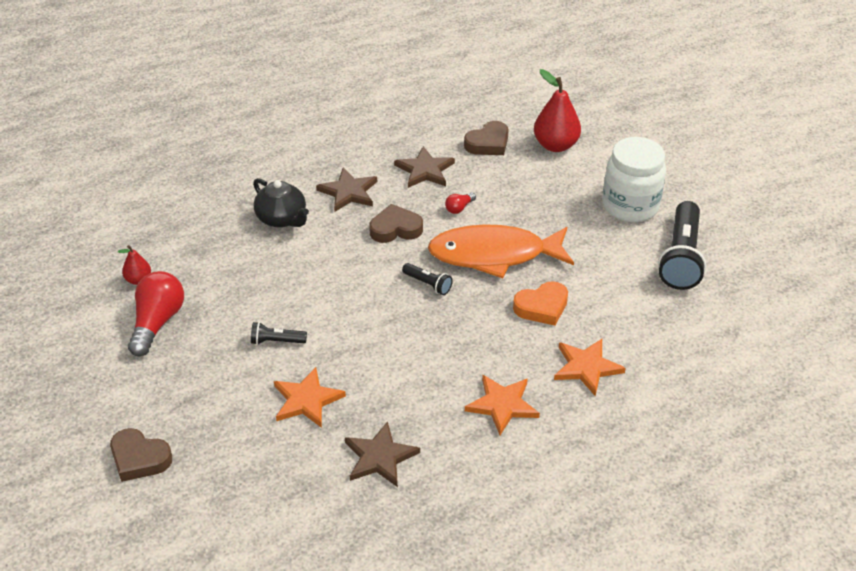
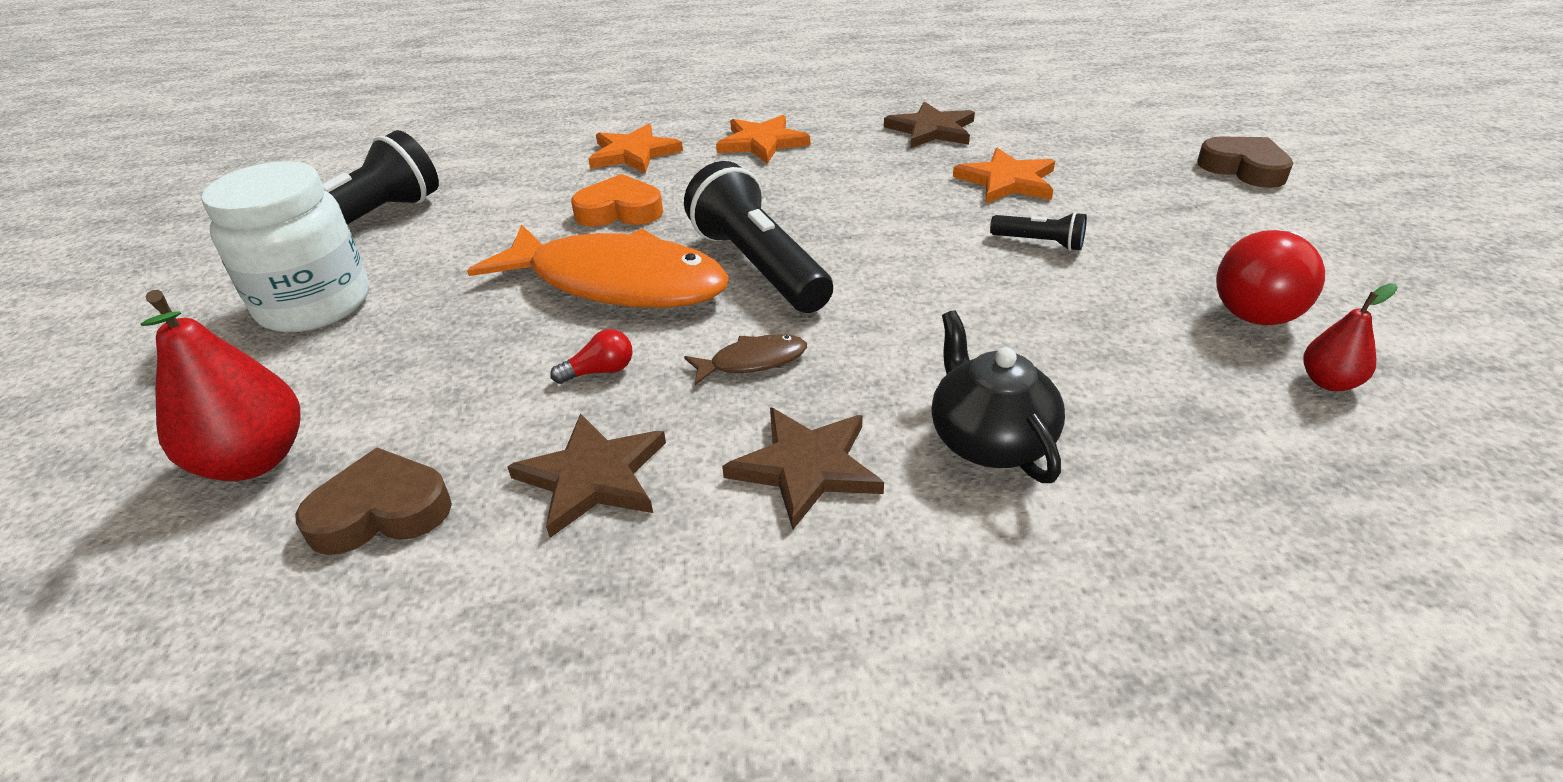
camera: 155 degrees left, 5 degrees down
brown heart [369,204,423,243] -> brown fish [684,334,807,385]
black flashlight [402,263,453,295] -> black flashlight [684,161,833,313], size x2.14

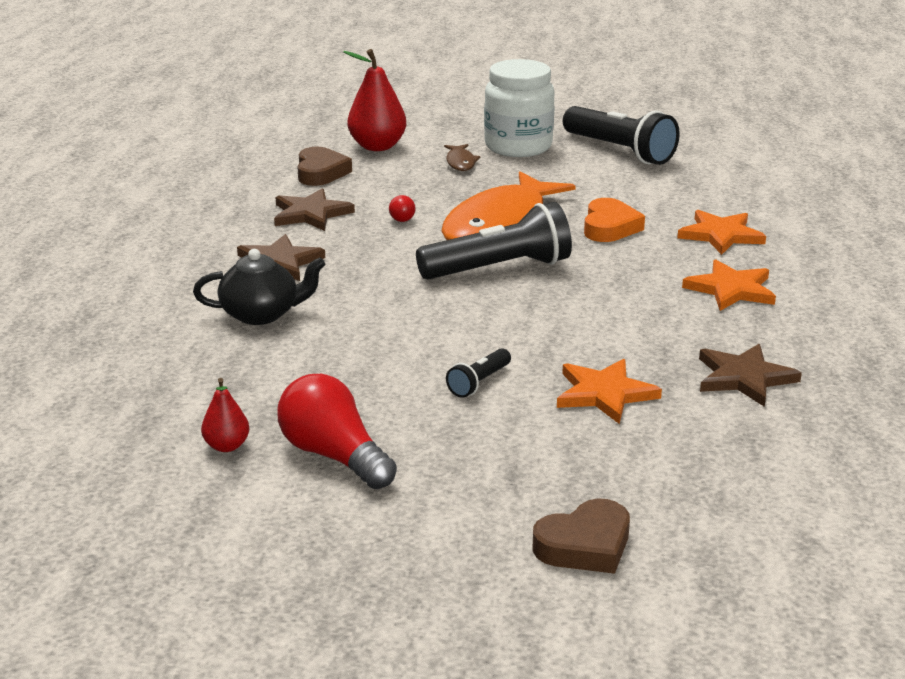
camera: 100 degrees right, 10 degrees down
brown fish [684,334,807,385] -> brown fish moved to [444,144,480,171]

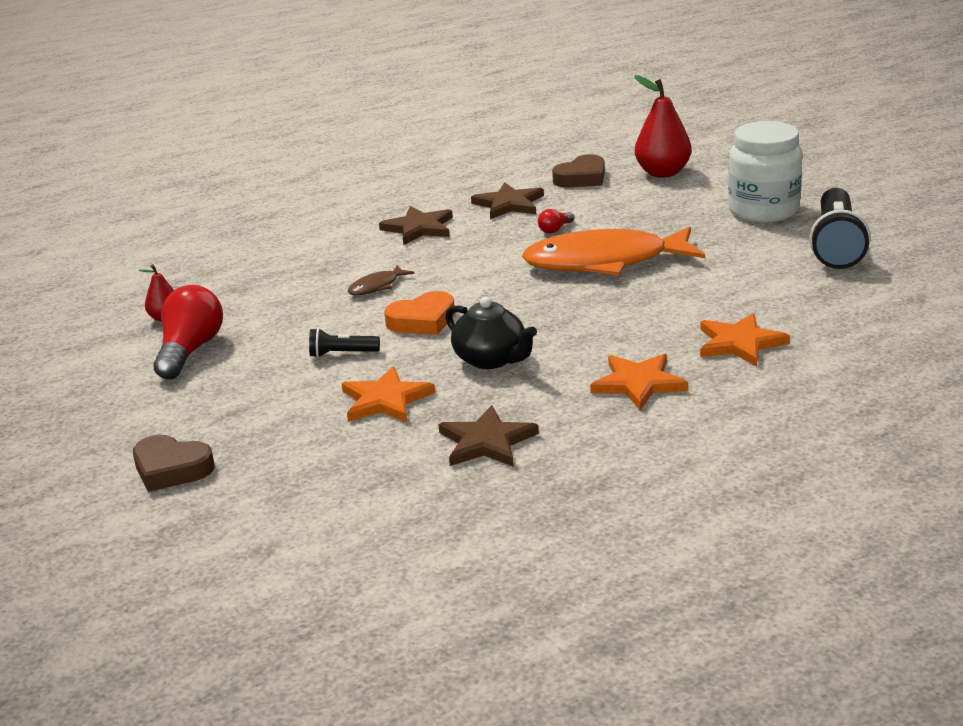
camera: 55 degrees right, 0 degrees up
black teapot [193,249,326,325] -> black teapot moved to [445,297,537,369]
black flashlight [416,202,572,280] -> none
brown fish [444,144,480,171] -> brown fish moved to [348,265,414,295]
orange heart [584,198,645,242] -> orange heart moved to [384,291,455,335]

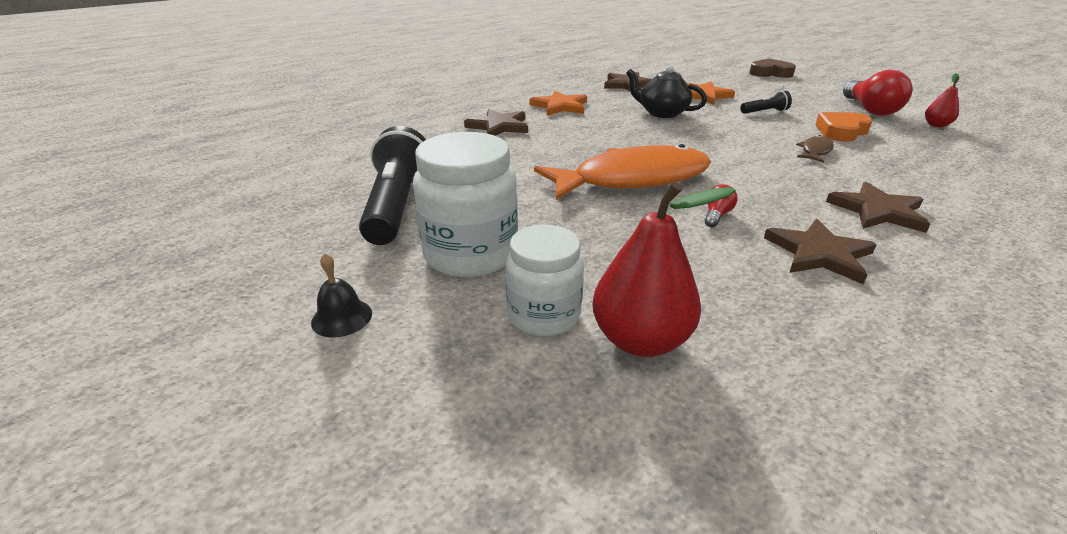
camera: 165 degrees right, 5 degrees up
orange heart [384,291,455,335] -> orange heart moved to [815,112,873,142]
brown heart [552,154,605,188] -> none
orange star [700,313,790,367] -> brown star [464,109,528,136]
none -> black bell [311,253,372,338]
none -> white jar [506,225,584,336]

